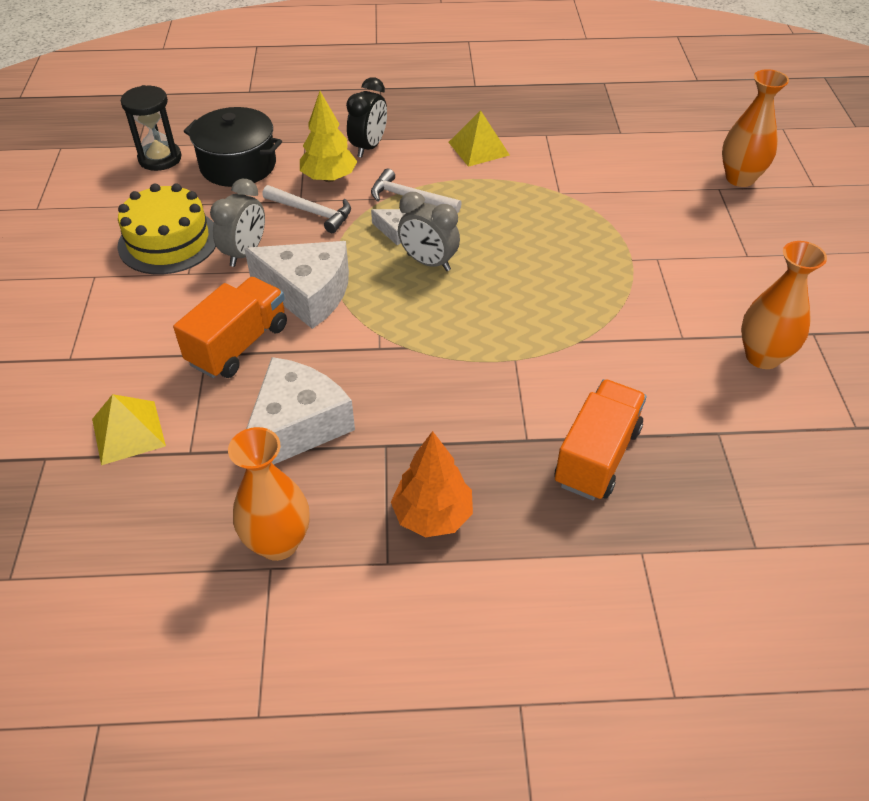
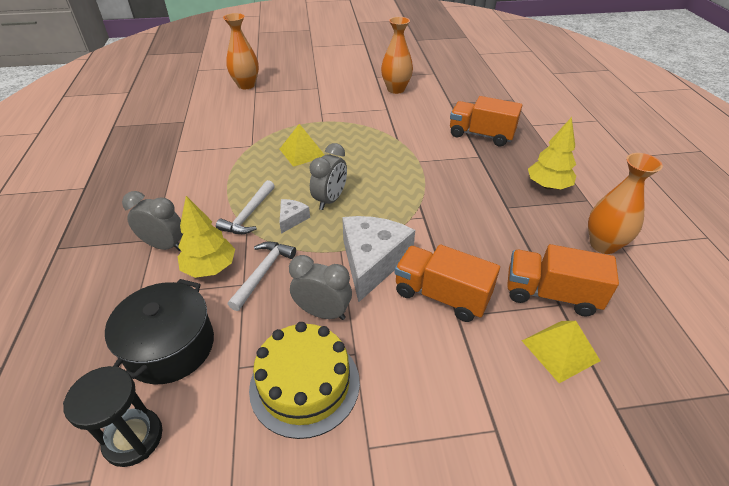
camera: 95 degrees left, 5 degrees down
white cheese [246,357,355,464] -> none
black clock [346,77,387,158] -> grey clock [122,191,183,251]
orange tree [391,431,473,538] -> yellow tree [528,117,576,189]
yellow pyramid [448,110,510,167] -> yellow pyramid moved to [280,124,324,167]
none -> orange truck [507,244,619,317]

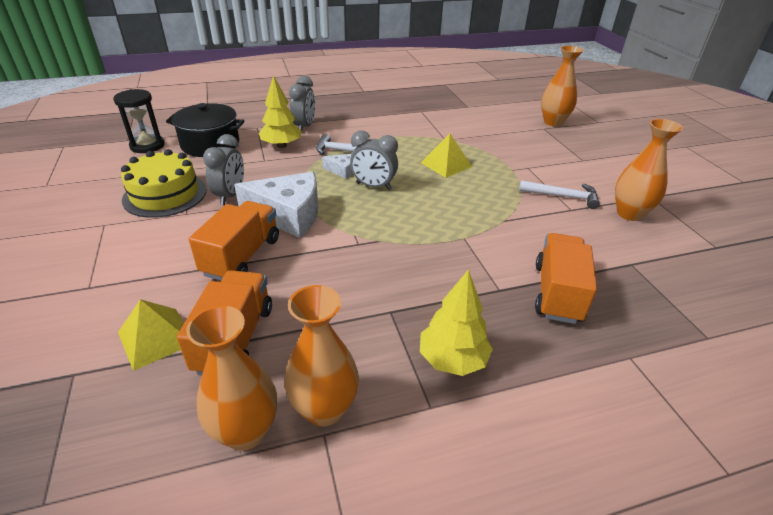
camera: 80 degrees right, 5 degrees down
white hammer [228,242,296,311] -> white hammer moved to [519,180,600,209]
none -> orange vase [186,305,277,451]

